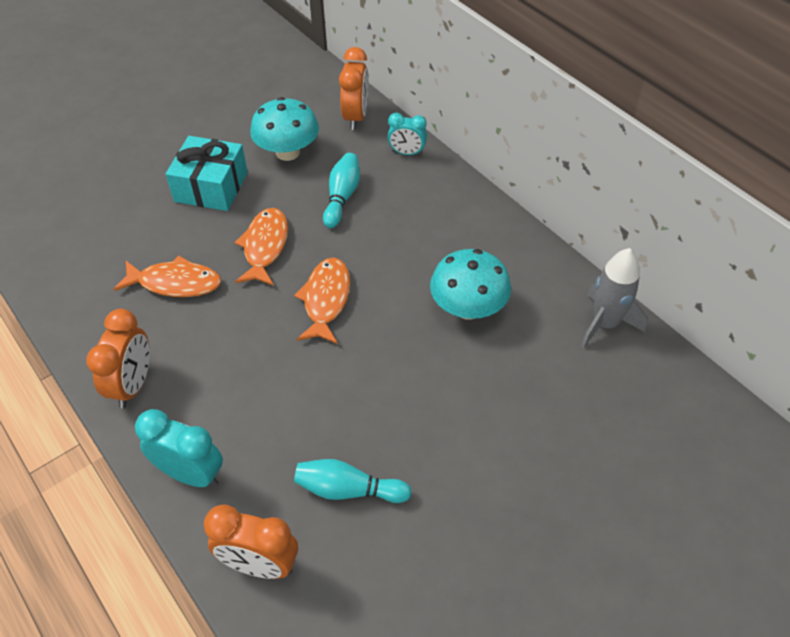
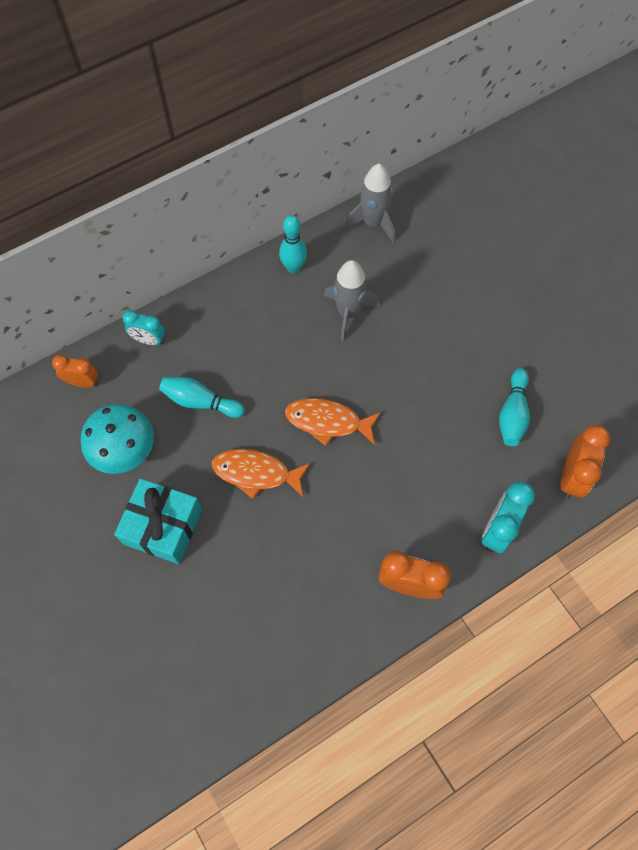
camera: 85 degrees left, 15 degrees up
orange fish [113,256,221,297] -> none
orange clock [339,47,368,130] -> orange clock [52,355,98,388], size x0.66
turquoise clock [387,113,427,156] -> turquoise clock turned 90 degrees clockwise [122,310,165,345]
turquoise mushroom [430,249,511,320] -> grey rocket [324,260,379,341]
none -> turquoise bowling pin [279,215,307,274]

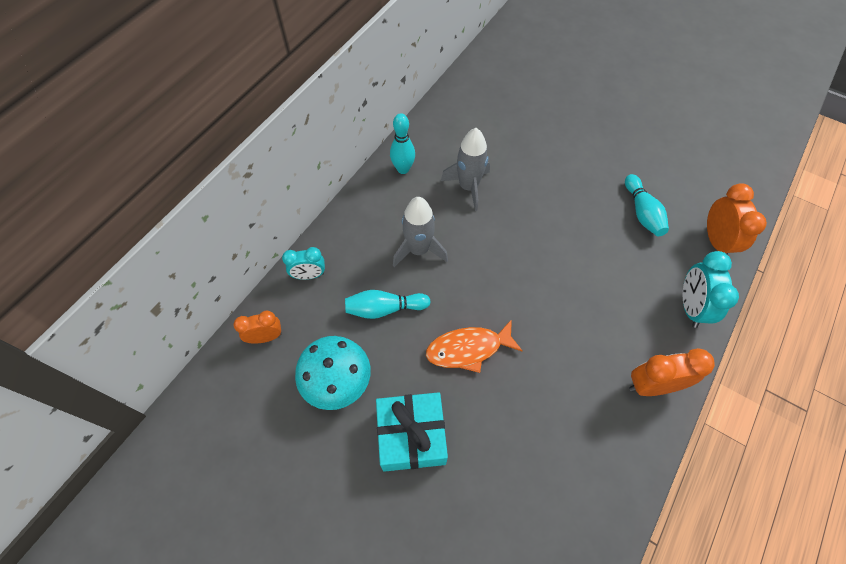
camera: 25 degrees left, 5 degrees down
orange fish [285,398,381,446] -> none
grey rocket [343,164,395,243] -> grey rocket moved to [393,197,448,267]

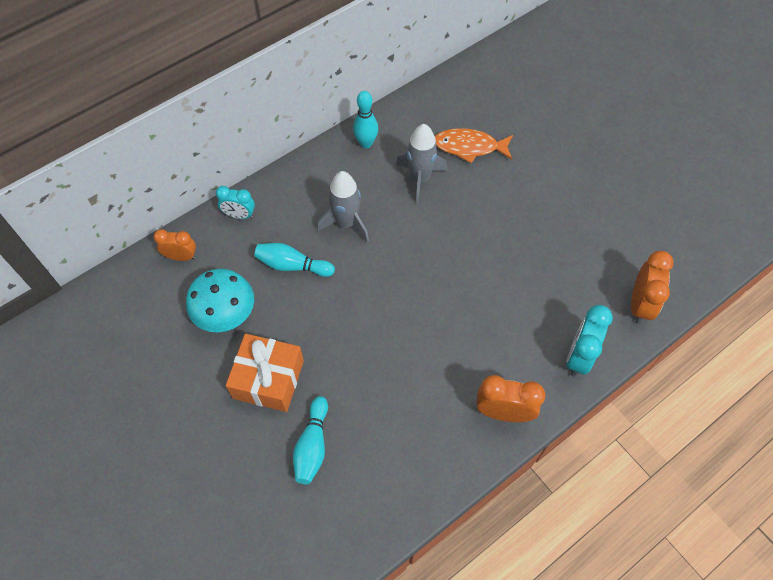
camera: 20 degrees right, 0 degrees up
turquoise gift [376,392,448,472] -> orange gift [226,334,304,412]
orange fish [426,319,523,373] -> orange fish moved to [435,128,513,163]
turquoise bowling pin [625,174,669,236] -> turquoise bowling pin moved to [293,396,328,484]

